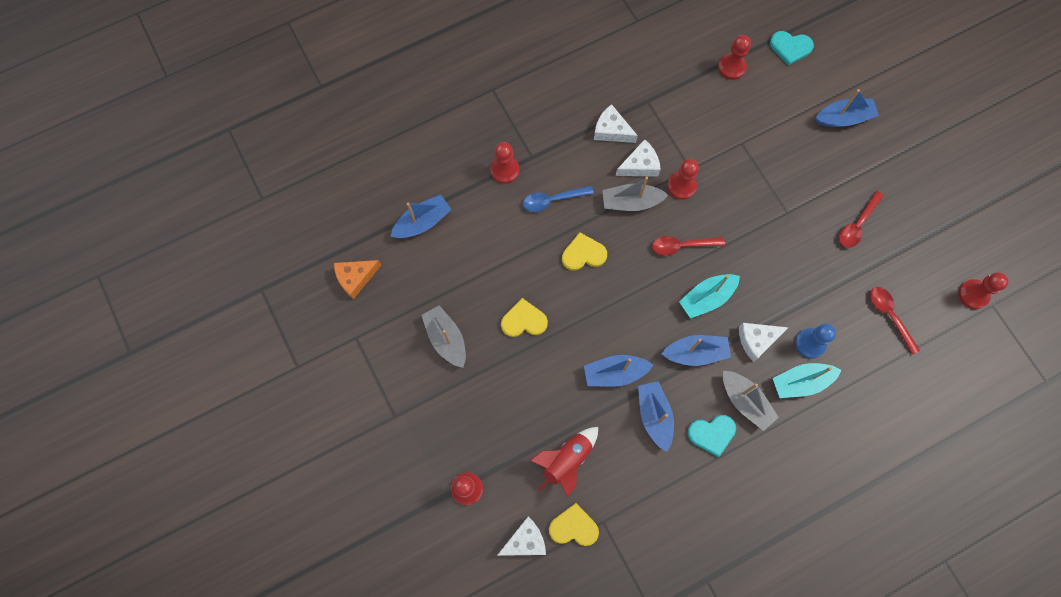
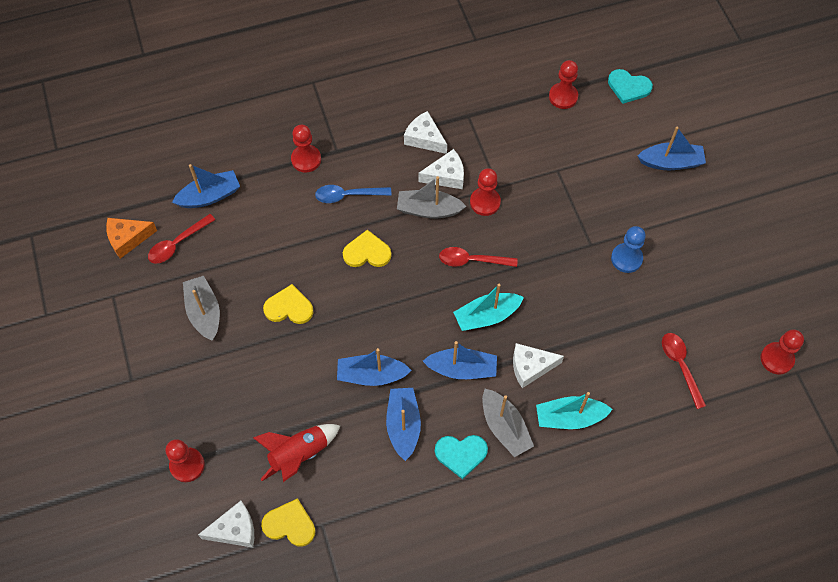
camera: 10 degrees right, 10 degrees down
blue pawn [795,324,836,359] -> blue pawn moved to [611,226,646,273]
red spoon [839,191,884,248] -> red spoon moved to [148,214,215,264]

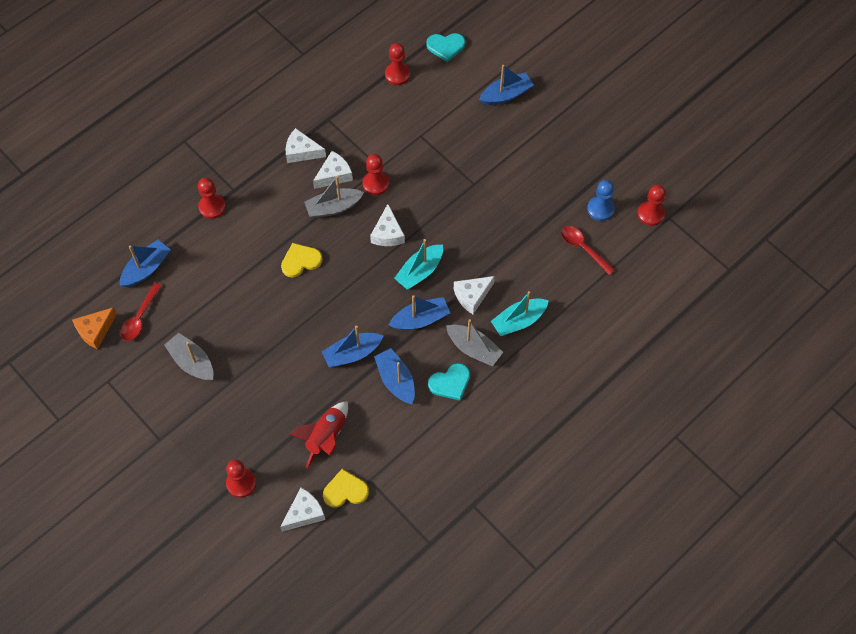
camera: 25 degrees left, 0 degrees up
yellow heart [263,284,313,324] -> none
blue spoon [315,185,392,203] -> none
red spoon [439,247,517,267] -> white cheese [370,204,405,246]
blue pawn [611,226,646,273] -> blue pawn moved to [587,180,615,221]

